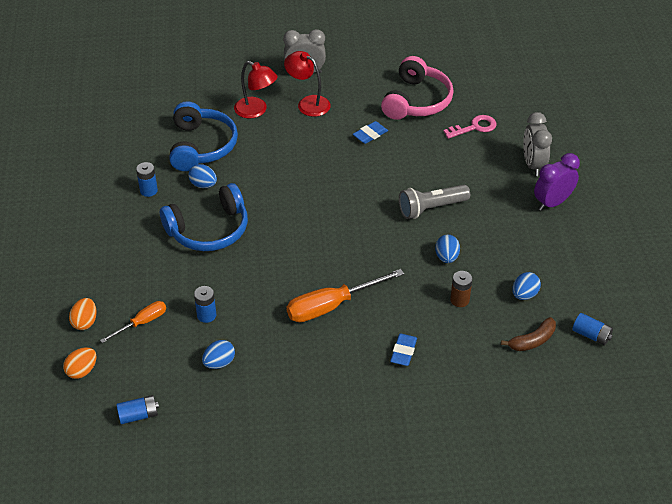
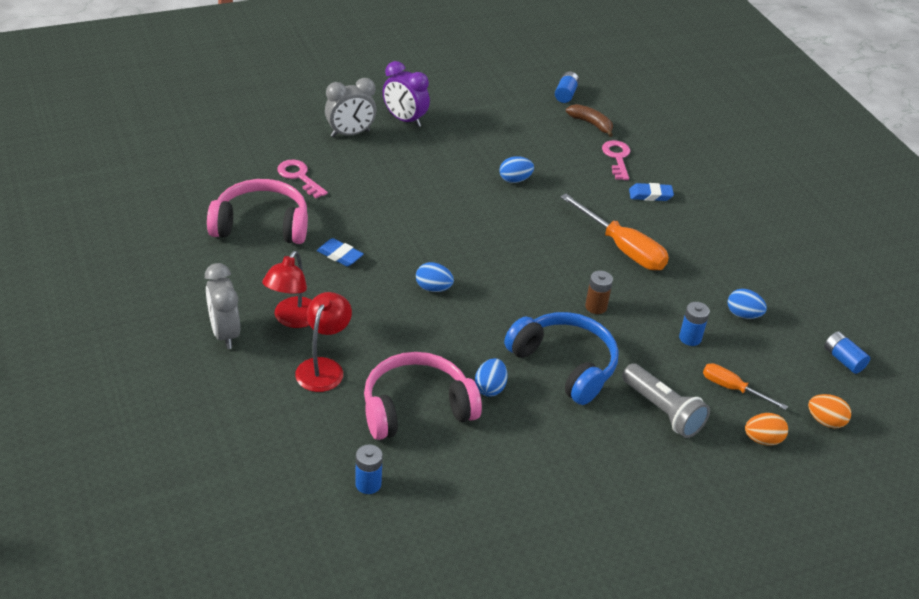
camera: 110 degrees left, 5 degrees down
blue battery [136,162,158,197] -> blue battery moved to [355,444,383,494]
blue headphones [169,101,238,171] -> pink headphones [364,352,482,440]
grey flashlight [399,185,470,219] -> grey flashlight moved to [622,363,710,438]
brown battery [450,271,472,307] -> brown battery moved to [585,271,613,314]
blue egg [512,272,541,300] -> blue egg moved to [416,262,454,292]
none -> pink key [602,140,630,180]

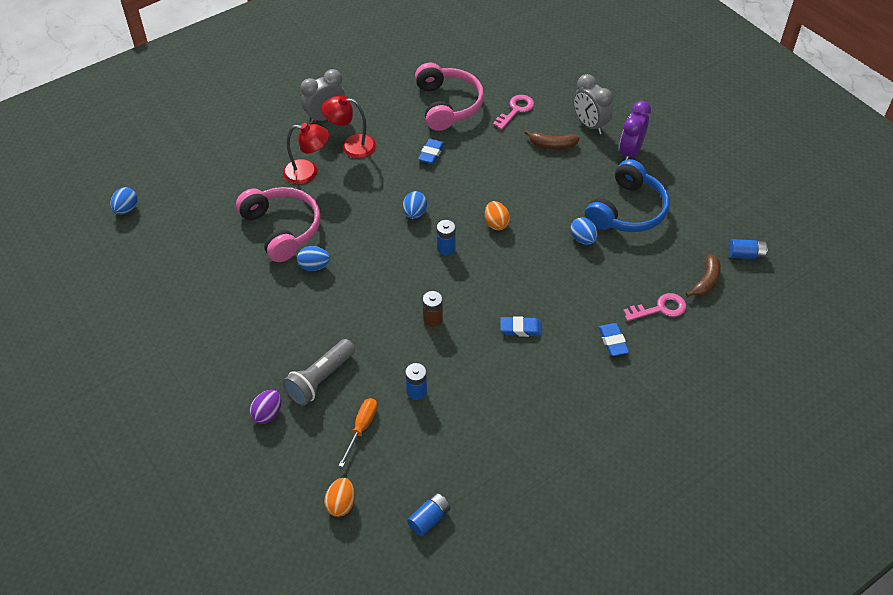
camera: 80 degrees right, 10 degrees up
blue battery [355,444,383,494] -> blue battery moved to [437,220,456,255]
blue headphones [504,312,619,405] -> blue headphones moved to [585,159,670,232]
orange screwdriver [560,193,669,270] -> blue eraser [500,316,542,337]
blue egg [728,289,767,319] -> blue egg moved to [110,187,137,215]
orange egg [745,413,788,446] -> orange egg moved to [485,201,510,230]
none -> purple egg [250,390,281,424]
none -> brown banana [525,130,579,149]

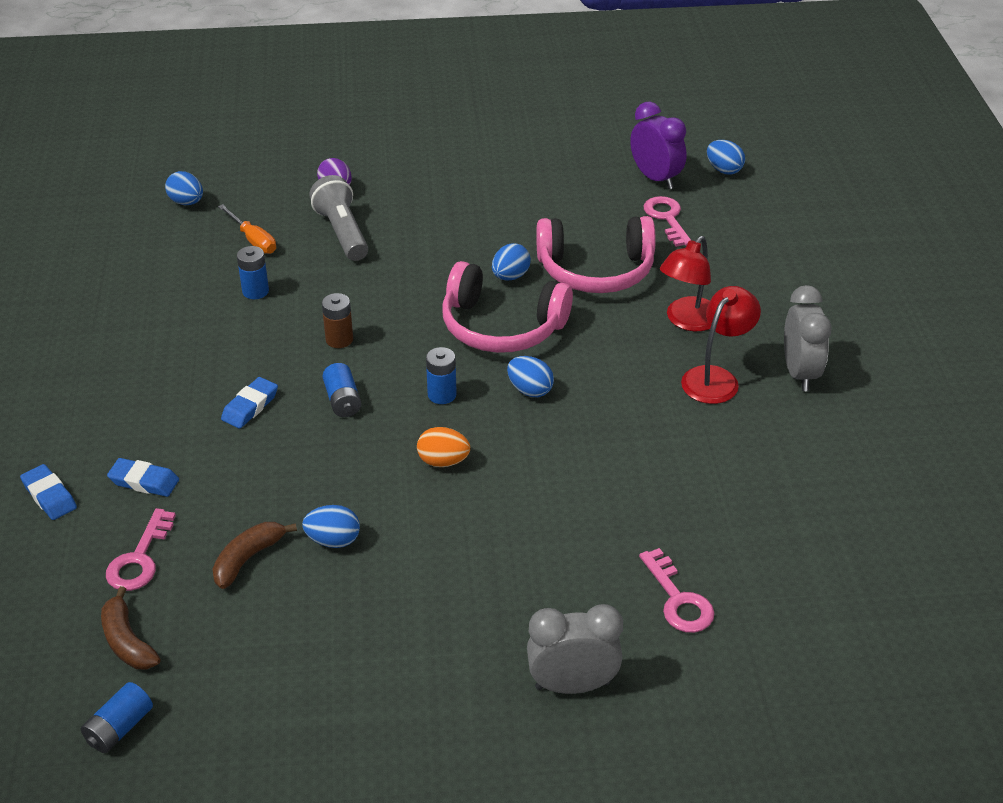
camera: 120 degrees right, 10 degrees down
orange egg [324,478,355,517] -> blue egg [165,171,203,205]
blue battery [407,493,451,536] -> blue battery moved to [322,363,361,417]
pink headphones [415,63,484,131] -> pink headphones moved to [442,261,573,353]
blue eraser [418,139,445,164] -> blue eraser moved to [20,464,77,520]
brown banana [525,130,579,149] -> brown banana moved to [213,522,297,589]
blue headphones [585,159,670,232] -> none
purple clock [619,101,651,160] -> purple clock moved to [630,101,687,189]
none -> pink key [644,196,692,247]

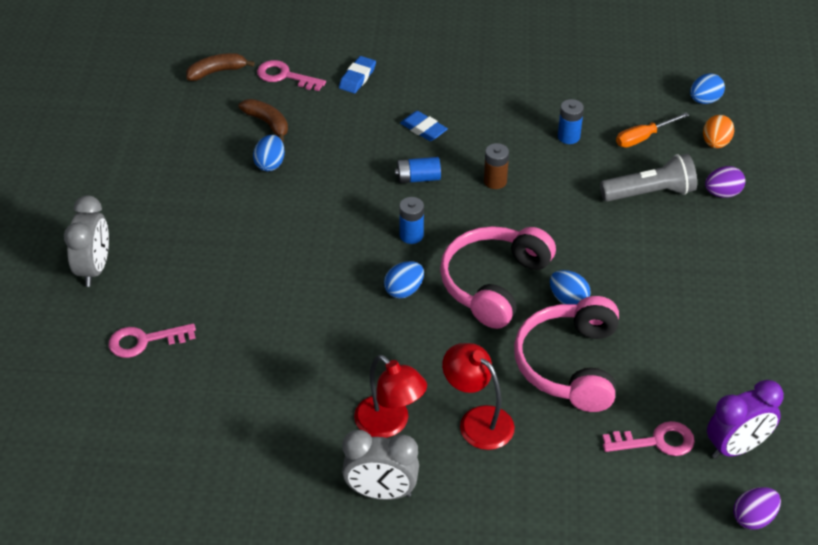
camera: 100 degrees right, 5 degrees up
blue eraser [20,464,77,520] -> none
blue battery [81,682,153,753] -> none
orange egg [417,427,470,467] -> orange egg moved to [703,115,734,148]
blue egg [707,140,745,174] -> purple egg [733,487,781,530]

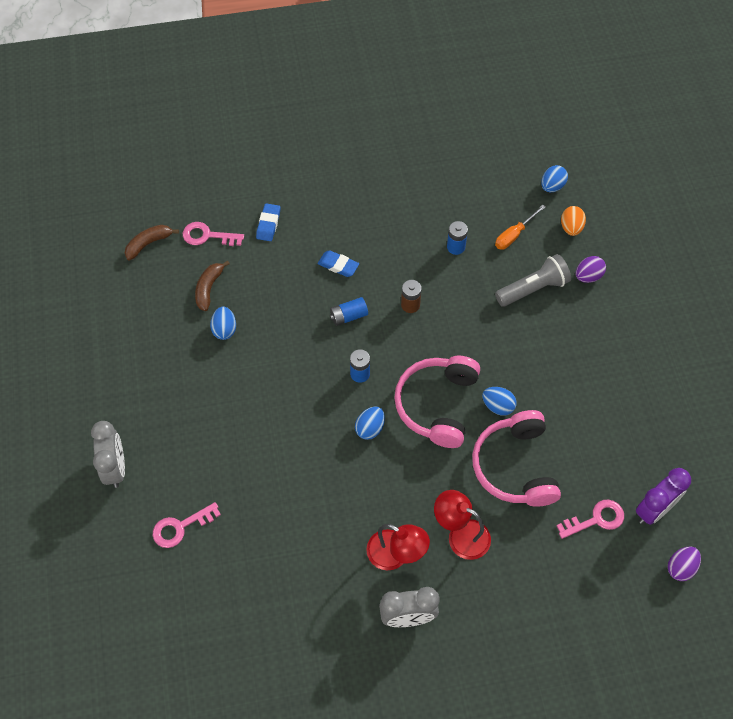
camera: 15 degrees left, 15 degrees up
brown banana [238,99,288,142] -> brown banana turned 105 degrees counterclockwise [195,261,230,311]

